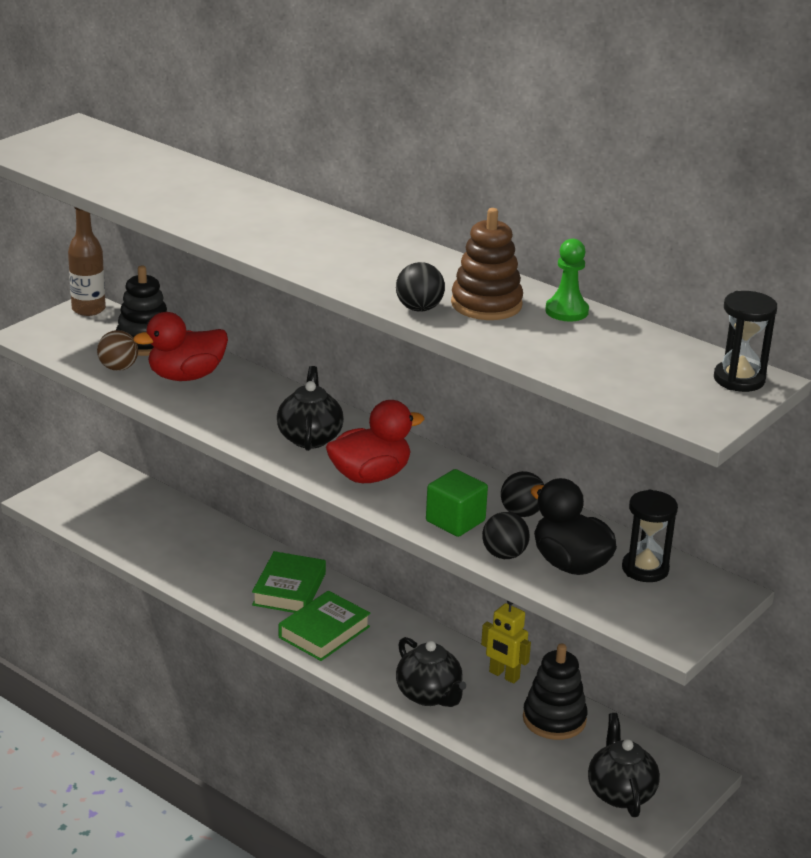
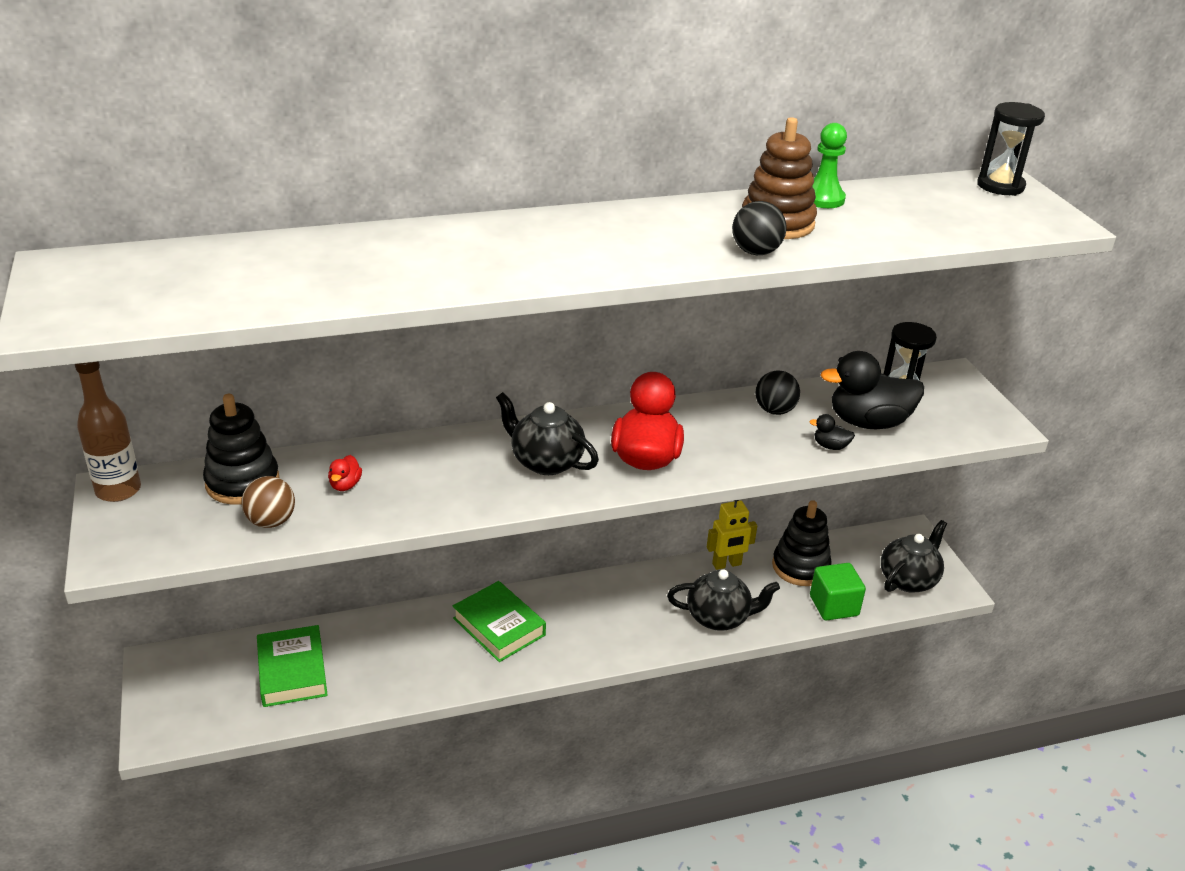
camera: 55 degrees left, 5 degrees up
red duck [133,312,228,381] -> red duck [328,455,362,491], size x0.42
green book [279,591,371,661] -> green book moved to [257,625,328,707]
green cube [426,469,488,537] -> green cube moved to [810,563,866,621]
black ball [482,512,530,559] -> black duck [809,414,855,450]
black teapot [588,713,660,817] -> black teapot turned 105 degrees clockwise [881,520,947,592]

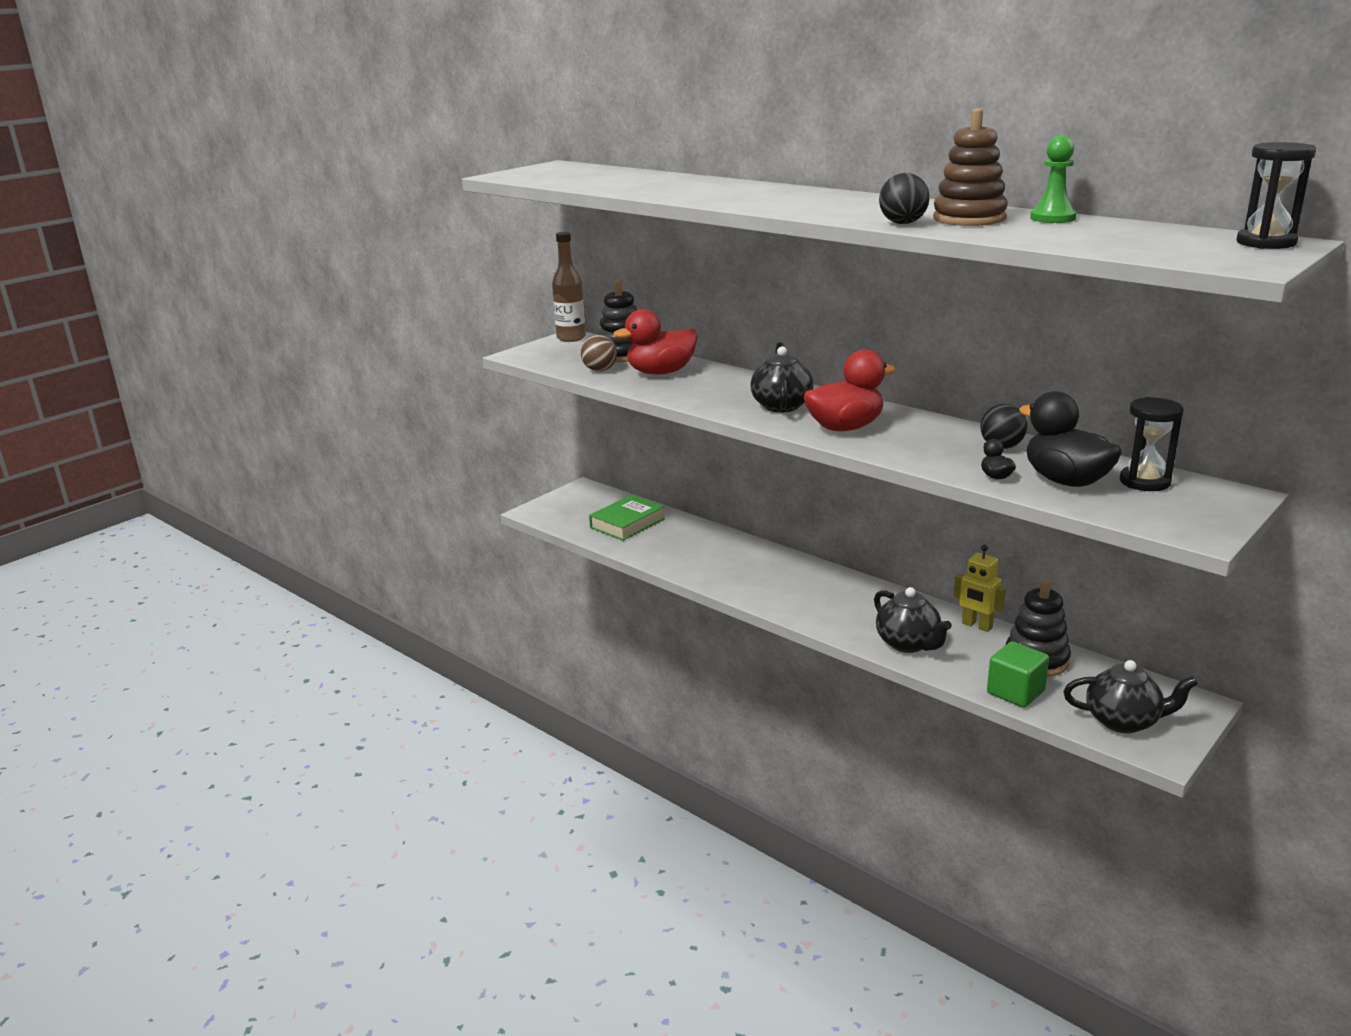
camera: 60 degrees right, 10 degrees down
red duck [328,455,362,491] -> red duck [613,309,698,374], size x2.35
green book [453,581,546,662] -> none

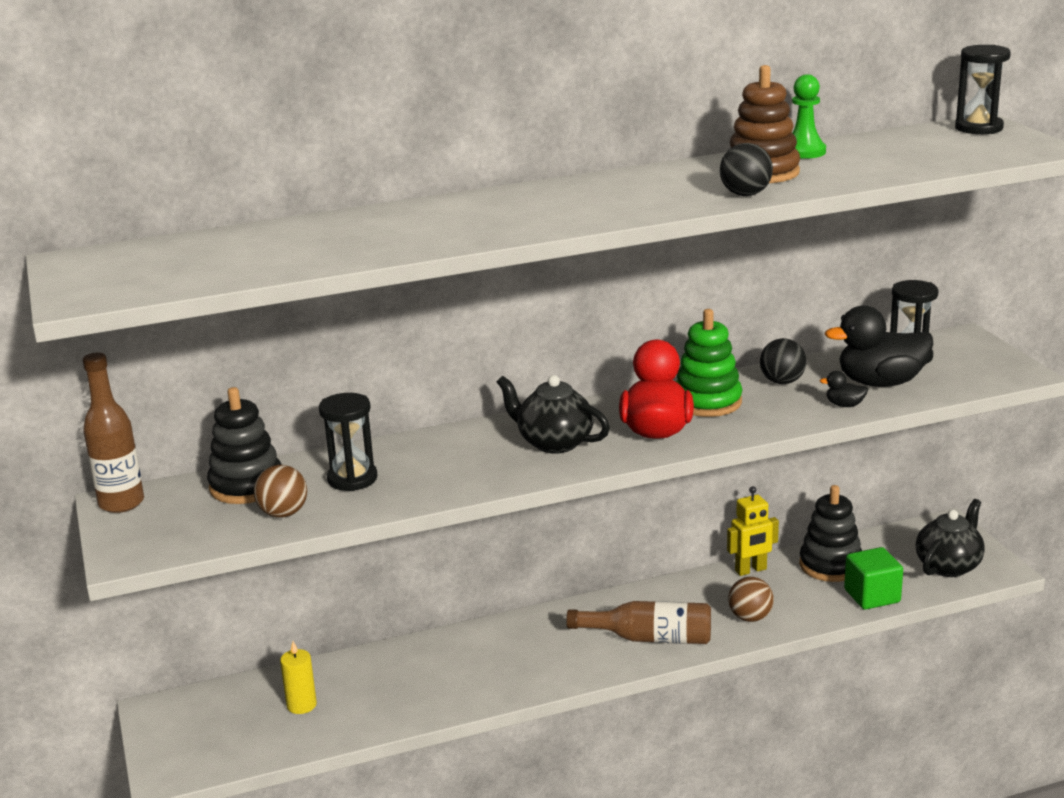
camera: 60 degrees left, 0 degrees up
green book [589,495,665,541] -> yellow candle [280,641,317,714]
red duck [613,309,698,374] -> black hourglass [319,393,378,491]
black teapot [874,587,952,653] -> brown ball [728,577,774,622]
none -> brown bottle [566,601,711,644]
none -> green stacking toy [676,309,742,417]

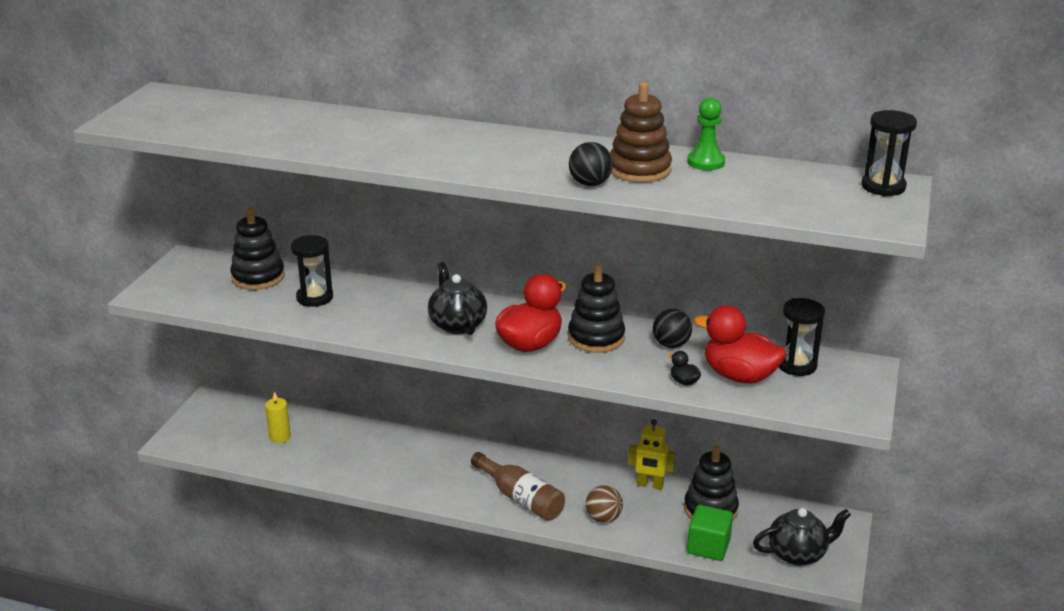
camera: 35 degrees right, 5 degrees up
brown bottle [83,353,144,513] -> none
brown ball [254,465,307,518] -> none
green stacking toy [676,309,742,417] -> black stacking toy [568,264,625,353]
black duck [825,305,933,387] -> red duck [694,305,786,384]

